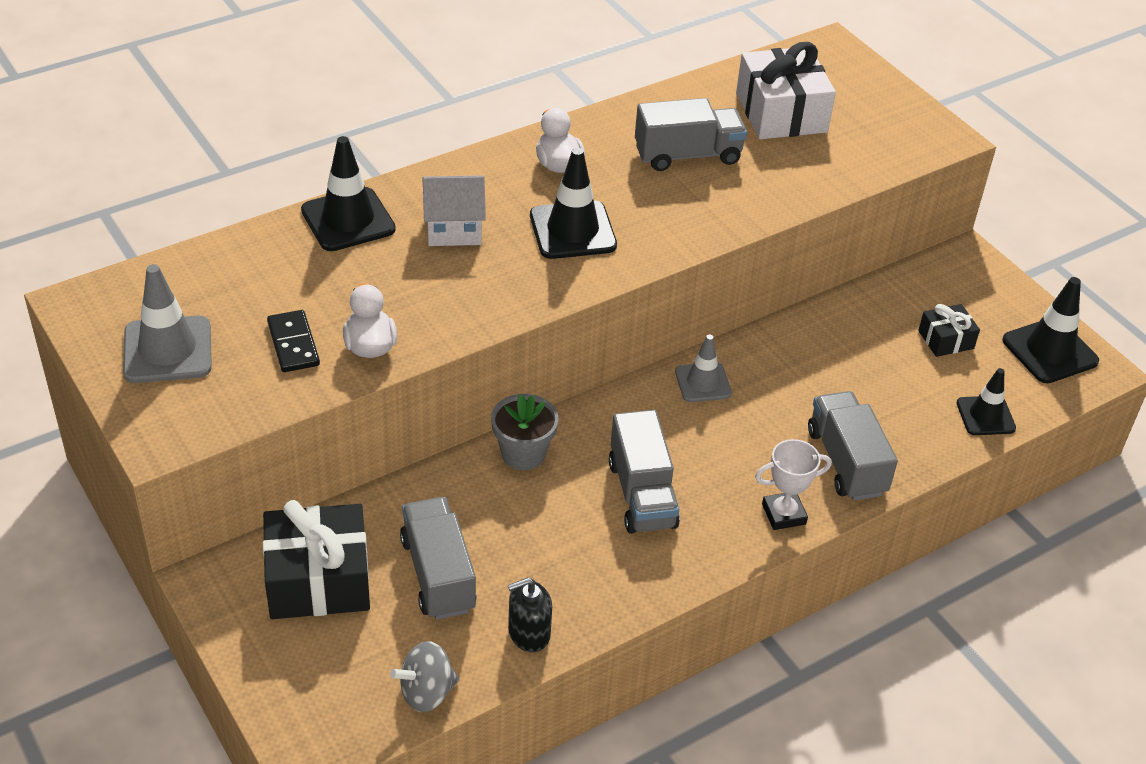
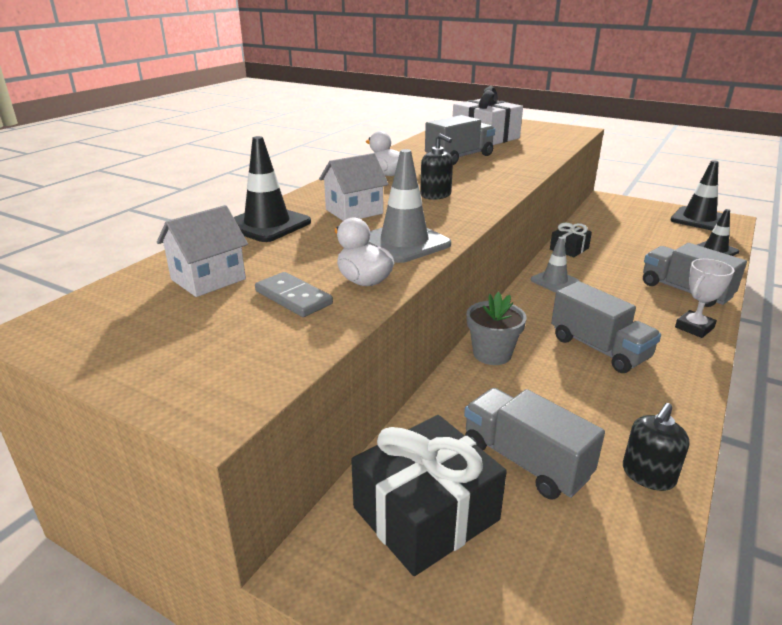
camera: 25 degrees left, 15 degrees down
grey traffic cone [123,264,212,383] -> grey traffic cone moved to [368,149,451,263]
black domino [267,310,320,372] -> grey domino [255,272,333,317]
grey spinning top [390,641,459,712] -> none
black traffic cone [530,148,617,259] -> black soap dispenser [420,134,453,200]
black gift [918,304,980,357] -> black gift moved to [550,223,592,257]
none -> white house [157,205,248,297]

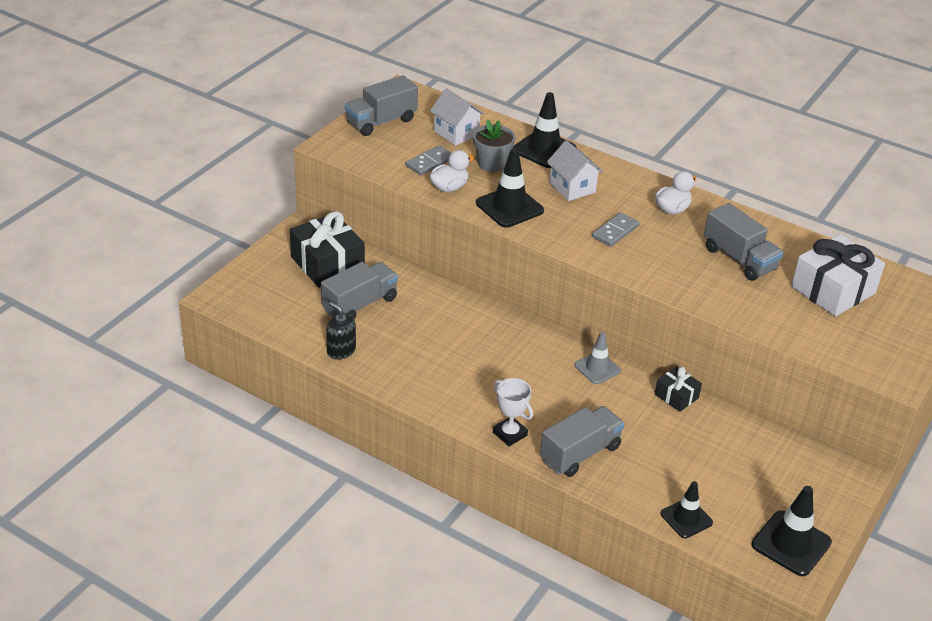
camera: 90 degrees right, 10 degrees up
grey traffic cone [368,149,451,263] -> black traffic cone [476,148,544,228]
black soap dispenser [420,134,453,200] -> grey domino [592,212,639,247]
grey flower pot [467,292,527,365] -> grey flower pot moved to [473,120,515,172]
grey truck [551,281,661,373] -> grey truck moved to [345,75,418,136]

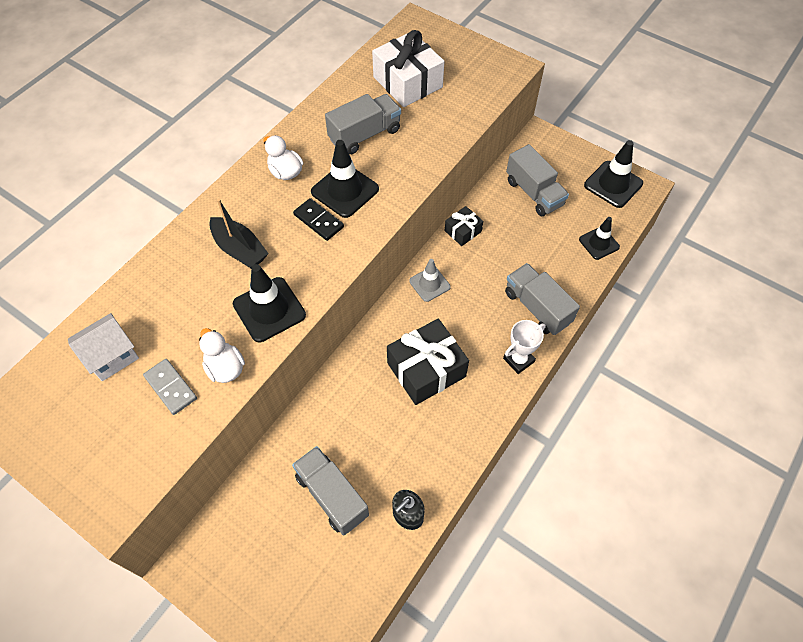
camera: 85 degrees left, 20 degrees up
black gift [290,211,365,288] -> black gift moved to [387,319,469,405]
grey truck [345,75,418,136] -> grey truck moved to [506,144,569,217]
grey flower pot [473,120,515,172] -> none
black traffic cone [513,92,577,168] -> black traffic cone moved to [311,140,379,218]
white house [547,140,603,201] -> black boat [209,199,269,268]
grey domino [592,212,639,247] -> black domino [293,198,344,241]

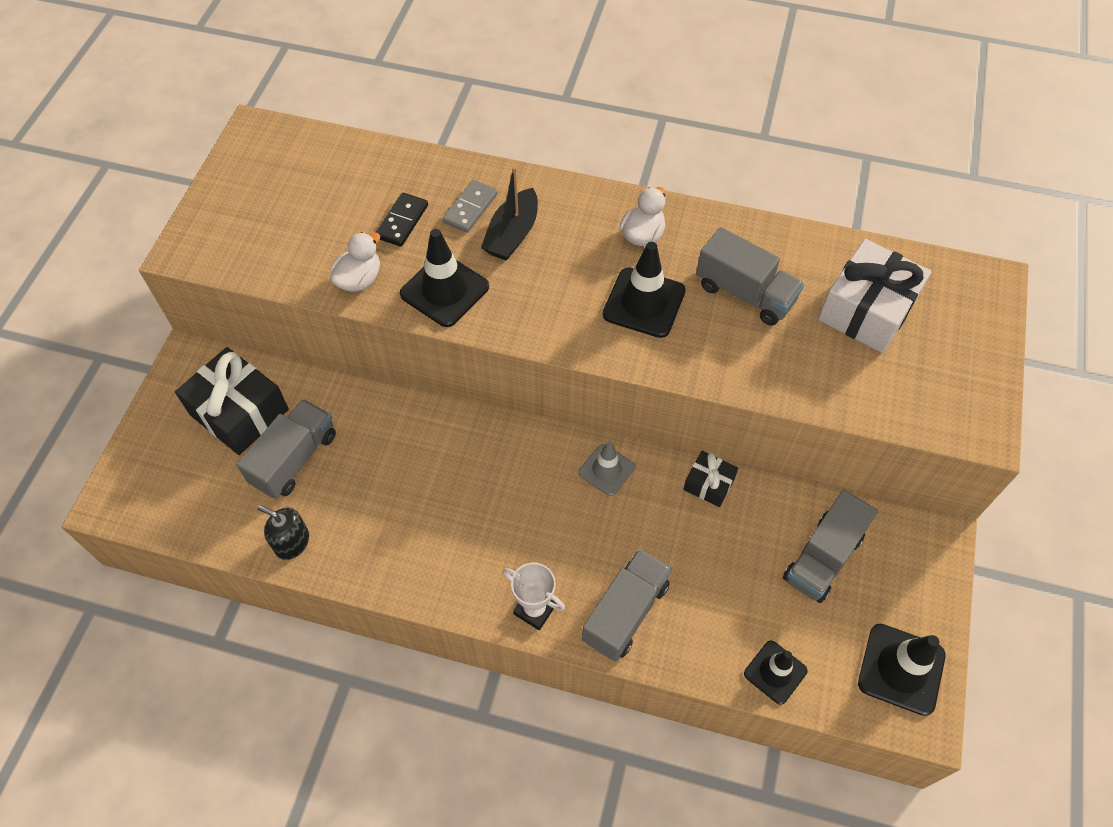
camera: 70 degrees right, 0 degrees up
white house [68,313,139,381] -> none
grey domino [143,359,197,415] -> grey domino moved to [442,180,498,233]
black domino [293,198,344,241] -> black domino moved to [376,193,428,247]
black gift [387,319,469,405] -> black gift moved to [175,347,289,455]

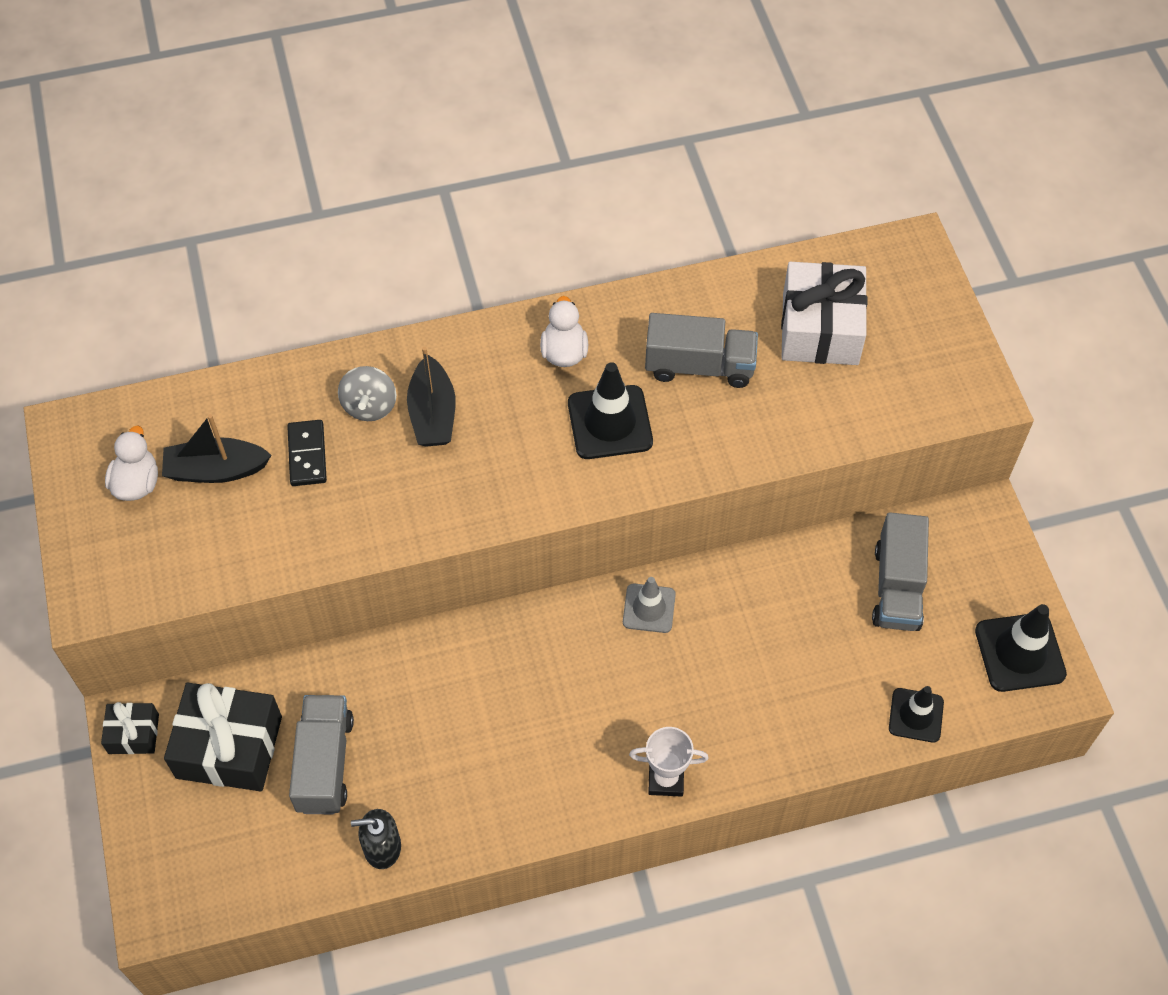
camera: 30 degrees left, 0 degrees up
white duck [330,232,380,292] -> white duck moved to [105,426,158,501]
black traffic cone [400,229,489,327] -> none
grey domino [442,180,498,233] -> grey spinning top [338,366,396,421]
grey truck [582,549,672,661] -> none
black gift [683,451,738,507] -> black gift moved to [101,702,159,754]
none -> black boat [162,414,272,483]

